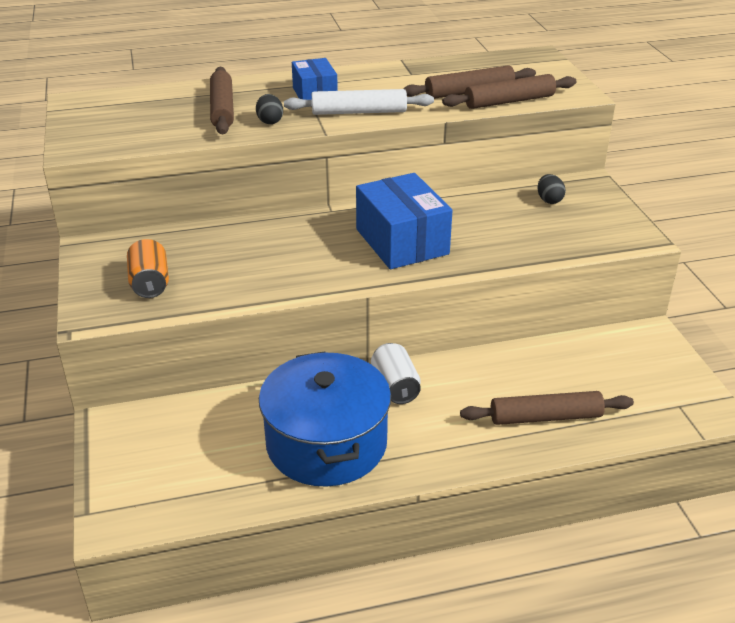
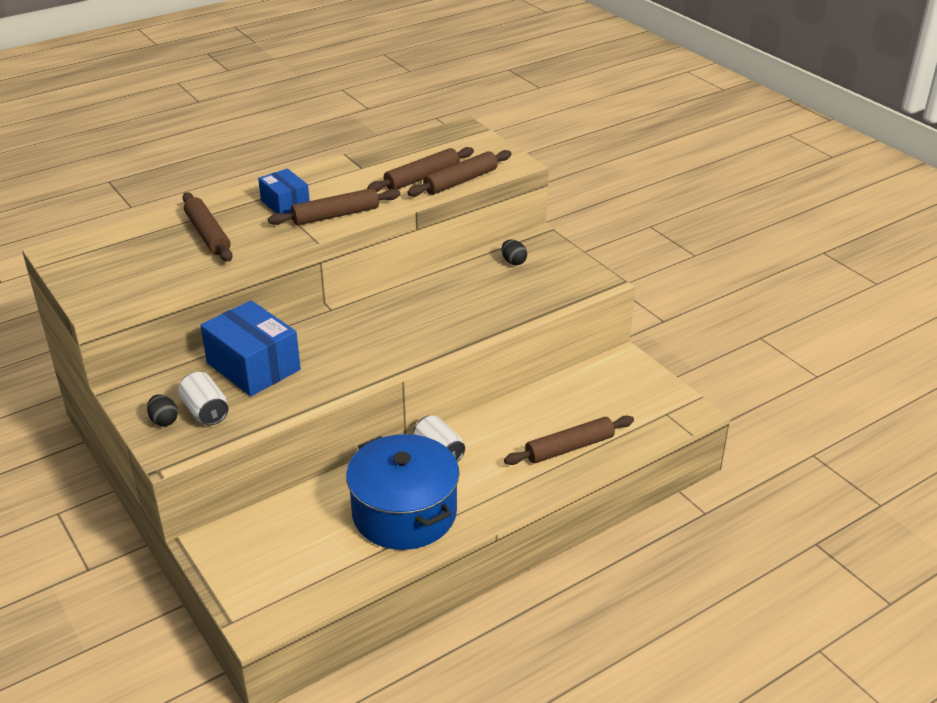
camera: 20 degrees left, 0 degrees up
orange can [127,239,169,298] -> white can [178,372,228,425]
black egg [256,94,283,124] -> black egg moved to [147,394,178,426]
white rolling pin [284,89,434,115] -> brown rolling pin [268,188,400,225]
blue box [356,173,453,269] -> blue box moved to [200,300,301,396]

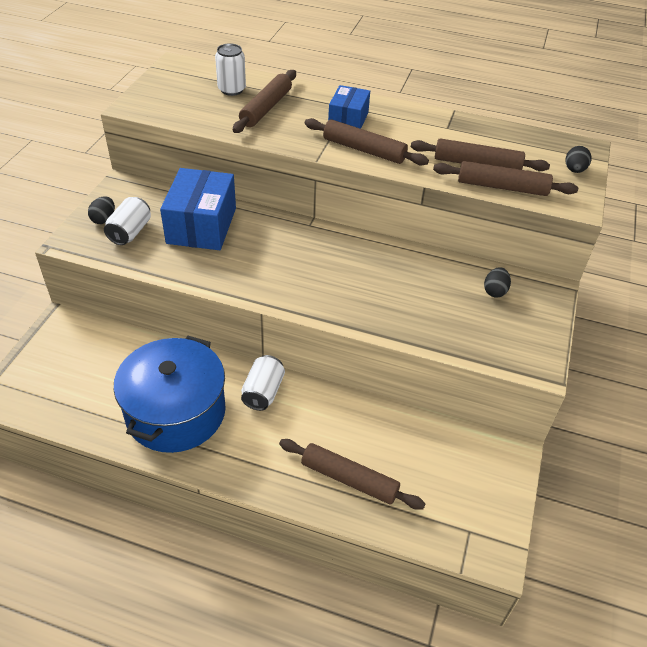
camera: 50 degrees right, 10 degrees up
none -> white can [215,43,246,96]
none -> black egg [565,146,592,173]

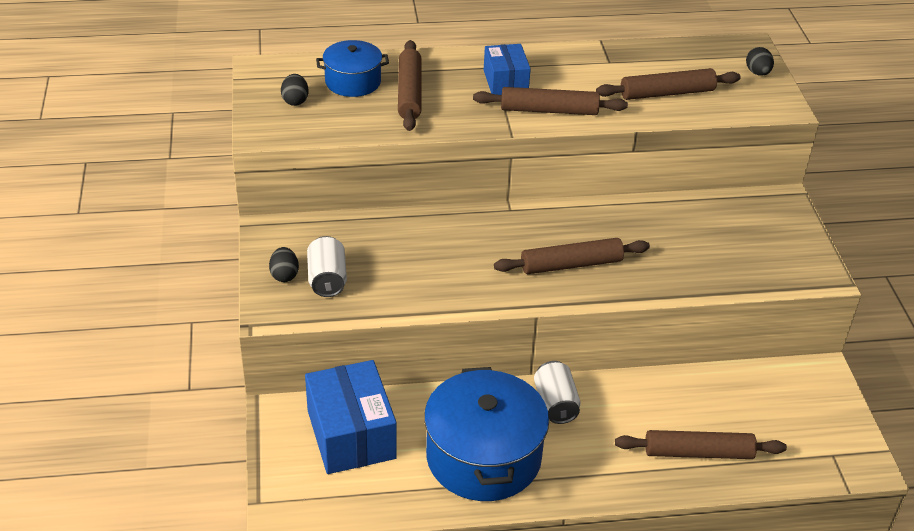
camera: 25 degrees left, 5 degrees down
blue box [160,168,236,250] -> blue box moved to [305,360,397,474]
white can [215,43,246,96] -> blue pot [316,40,389,97]
brown rolling pin [433,161,578,196] -> brown rolling pin moved to [494,238,650,274]
black egg [484,267,511,297] -> black egg moved to [281,74,309,106]

